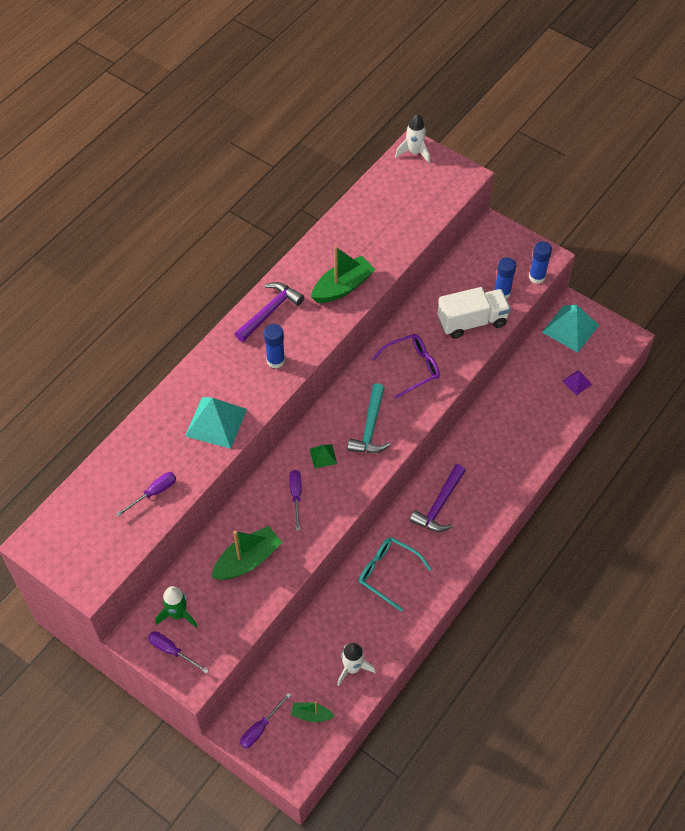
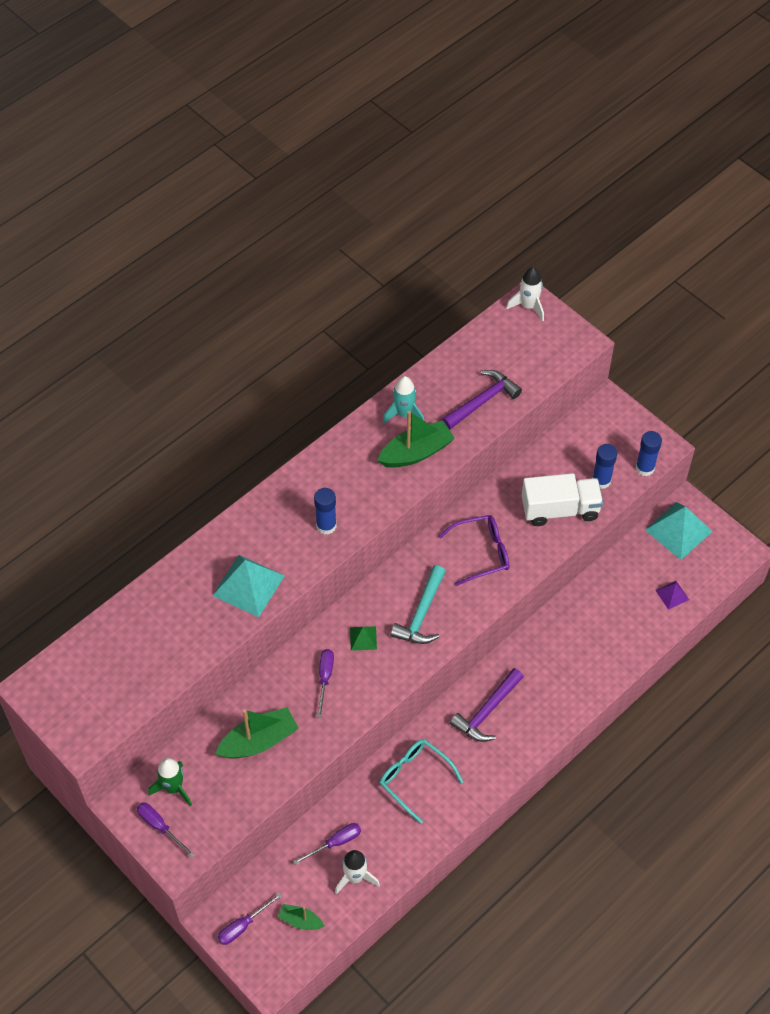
camera: 10 degrees right, 0 degrees up
purple screwdriver [116,472,176,517] -> purple screwdriver moved to [293,823,361,865]
purple hammer [235,282,304,342] -> purple hammer moved to [442,370,522,430]
none -> turquoise rocket [383,376,424,424]

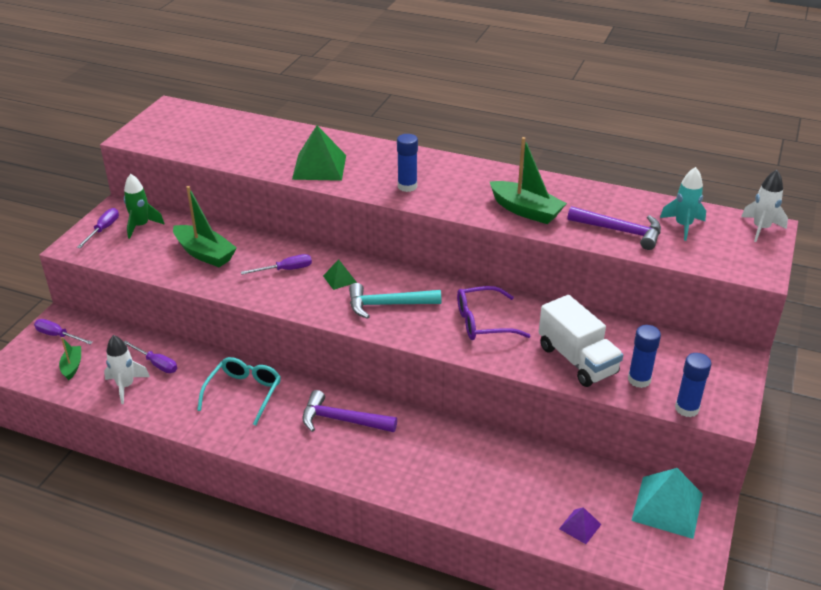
camera: 65 degrees right, 20 degrees down
turquoise pyramid [212,555,285,617] -> green pyramid [292,125,346,181]
turquoise rocket [383,376,424,424] -> turquoise rocket moved to [660,167,706,241]
purple glasses [439,515,509,586] -> purple glasses turned 120 degrees clockwise [457,286,531,340]

